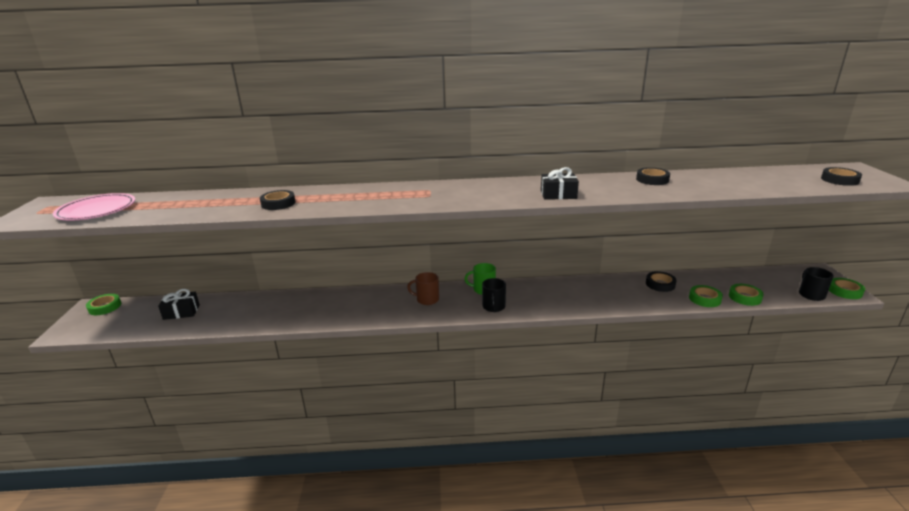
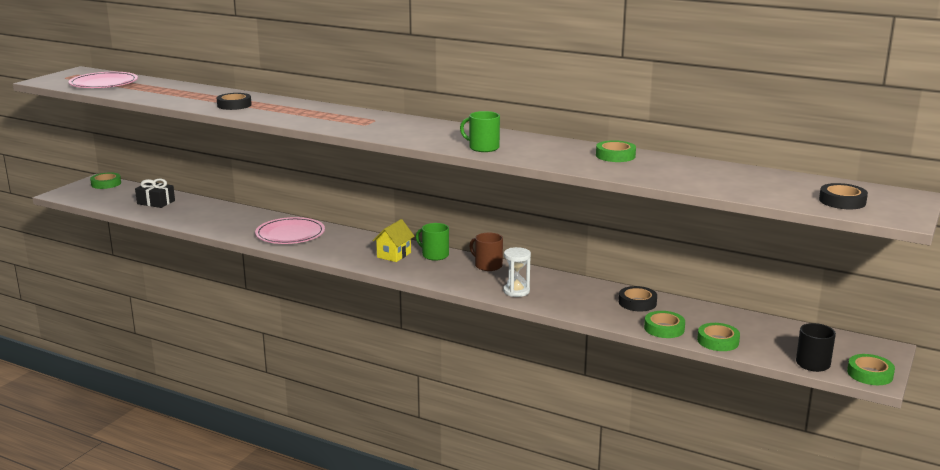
camera: 30 degrees right, 5 degrees down
brown mug [407,272,439,305] -> brown mug moved to [470,233,503,271]
black mug [482,278,506,312] -> none
black gift [541,167,579,200] -> green mug [460,111,500,152]
black tape [636,167,670,185] -> green tape [596,140,636,162]
none -> pink plate [255,217,325,244]
none -> yellow house [373,219,414,262]
none -> white hourglass [503,247,531,297]

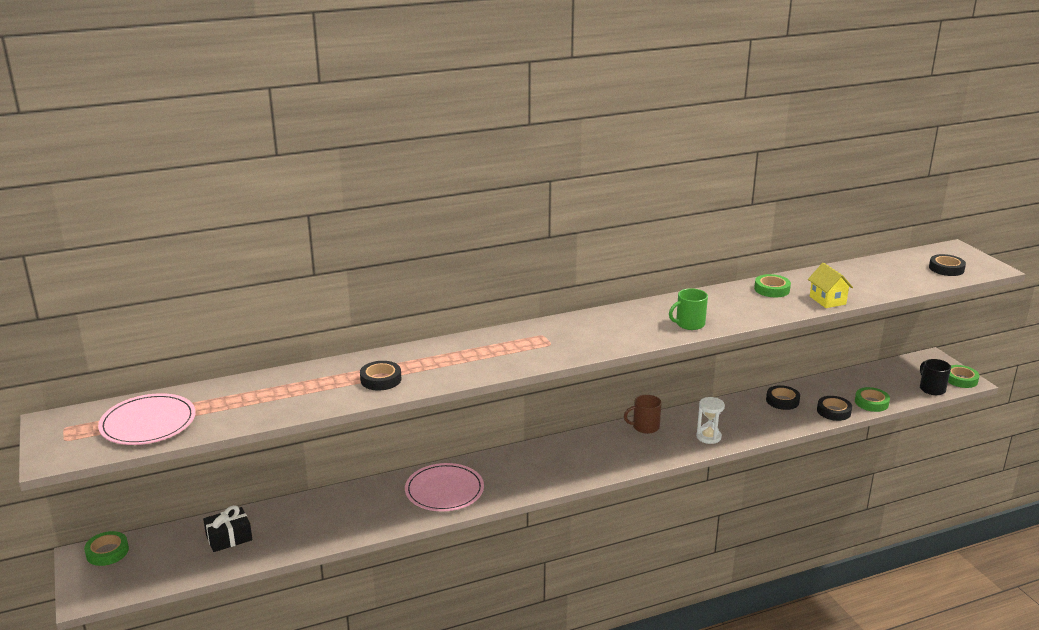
camera: 50 degrees left, 5 degrees up
yellow house [373,219,414,262] -> yellow house moved to [808,263,853,308]
green mug [416,223,449,260] -> none
green tape [644,311,685,338] -> black tape [817,396,852,421]

